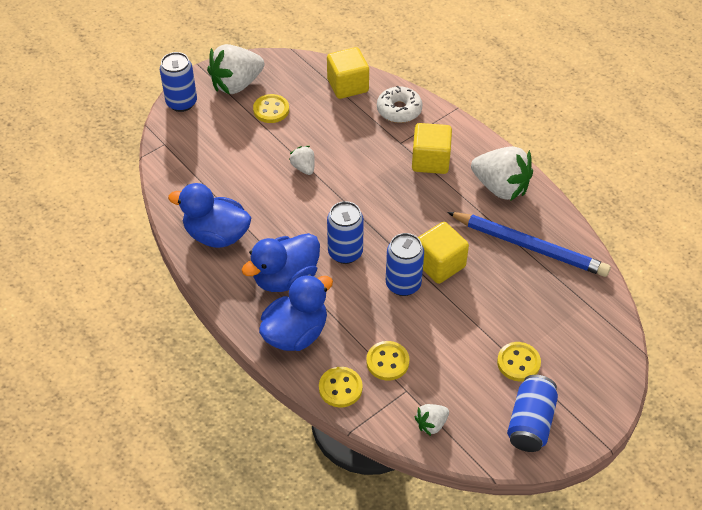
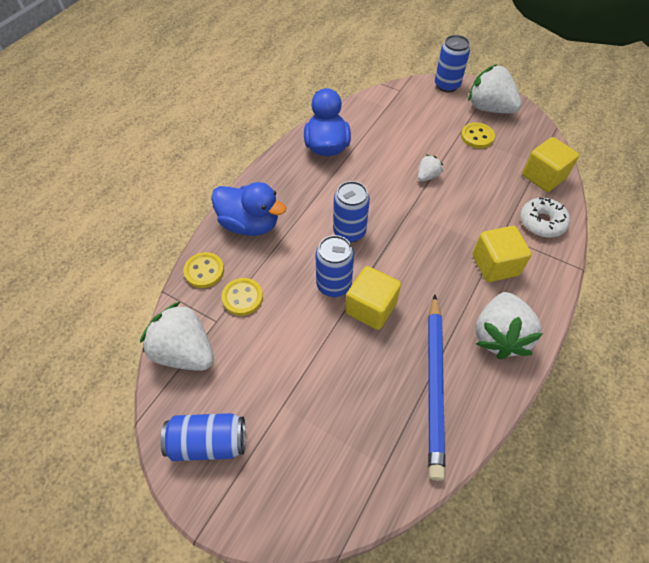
camera: 70 degrees right, 5 degrees up
blue duck [242,233,320,292] -> none
white strawberry [414,404,449,436] -> white strawberry [140,301,214,371], size x2.04
yellow button [497,342,541,381] -> none

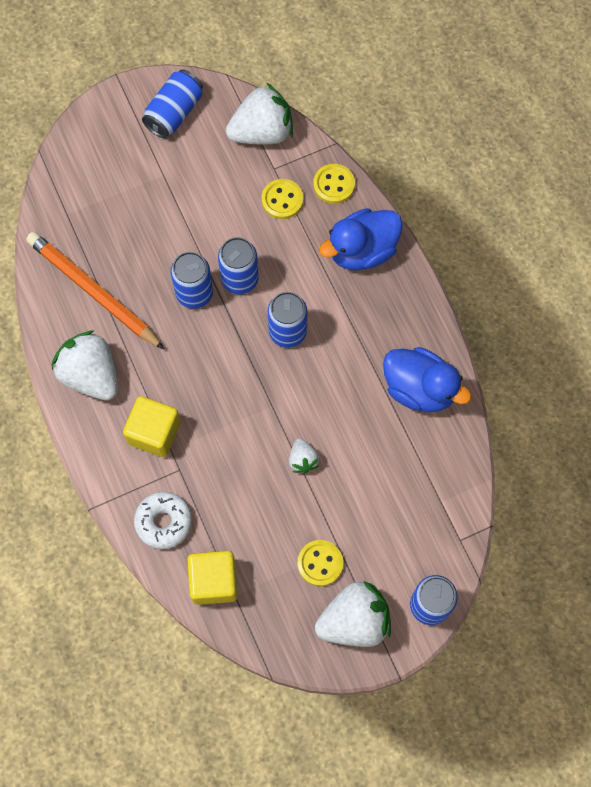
camera: 125 degrees right, 15 degrees up
yellow cube [345,266,401,330] -> blue can [171,252,213,309]
blue pencil [428,294,445,481] -> orange pencil [26,232,164,349]

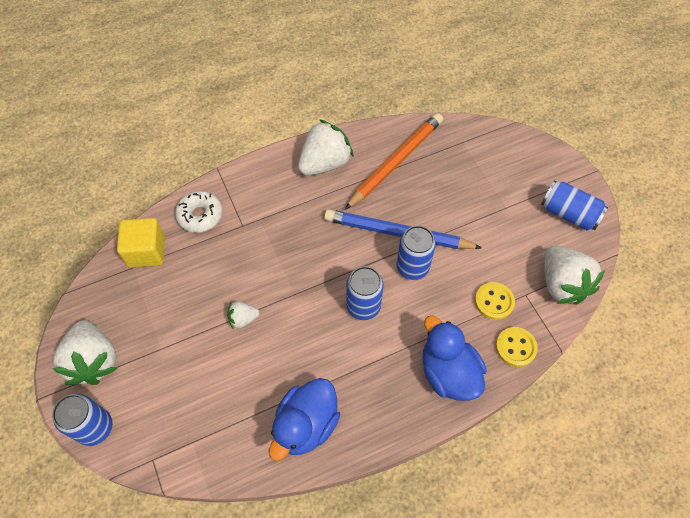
camera: 90 degrees right, 10 degrees down
yellow cube [123,396,181,457] -> none
blue can [171,252,213,309] -> blue pencil [324,209,482,249]
yellow button [297,540,343,586] -> none

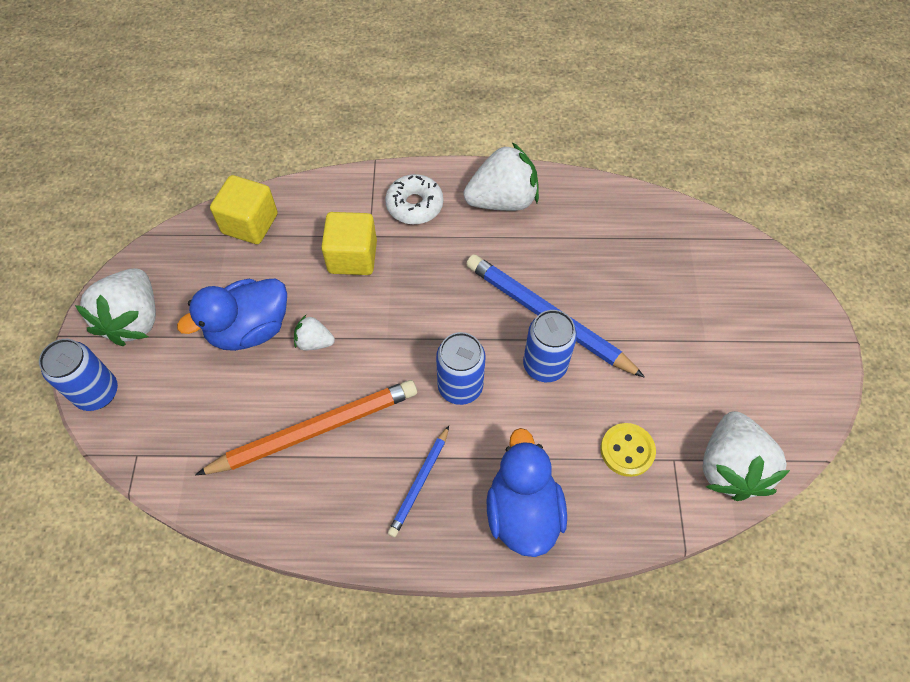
camera: 25 degrees right, 0 degrees up
white donut [175,191,222,233] -> white donut moved to [385,174,443,224]
blue duck [269,378,340,461] -> blue duck moved to [177,279,287,351]
orange pencil [345,113,443,210] -> orange pencil moved to [195,380,417,475]
yellow button [496,327,538,367] -> none
blue can [541,180,608,230] -> none
none -> yellow cube [321,212,377,275]
none -> blue pencil [388,426,449,537]

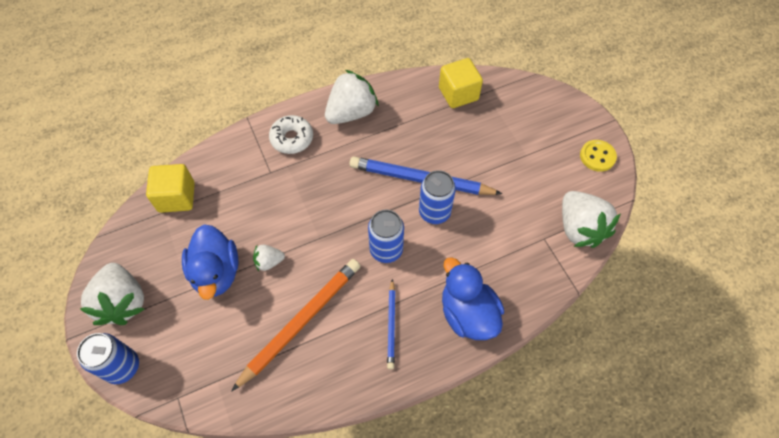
camera: 25 degrees left, 0 degrees up
blue duck [177,279,287,351] -> blue duck turned 45 degrees counterclockwise [182,224,239,300]
yellow cube [321,212,377,275] -> yellow cube moved to [439,58,483,108]
yellow button [601,423,656,477] -> yellow button moved to [580,140,617,172]

